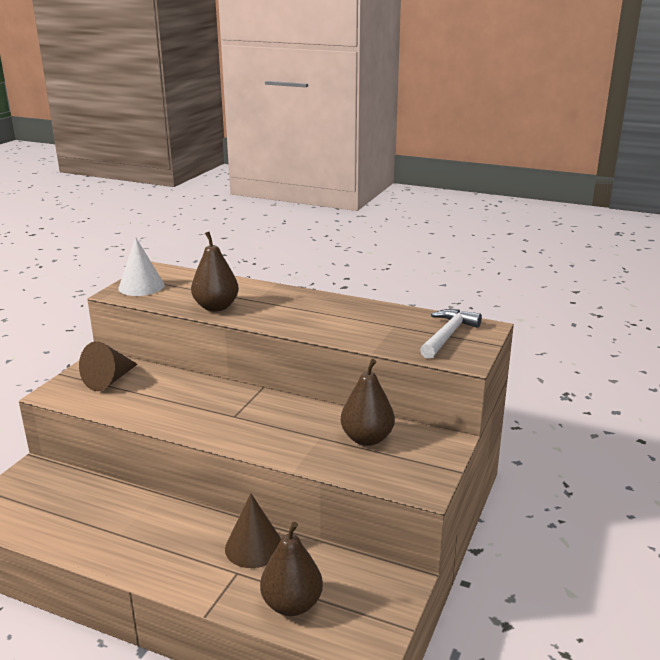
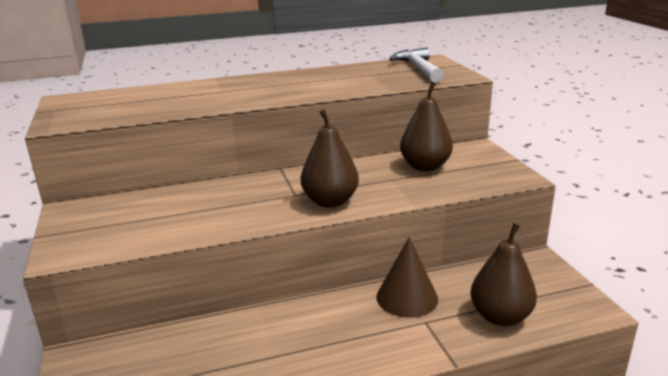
camera: 40 degrees left, 0 degrees up
brown cone [79,341,138,391] -> none
white cone [118,237,165,296] -> none
brown pear [191,232,239,312] -> brown pear moved to [301,109,359,208]

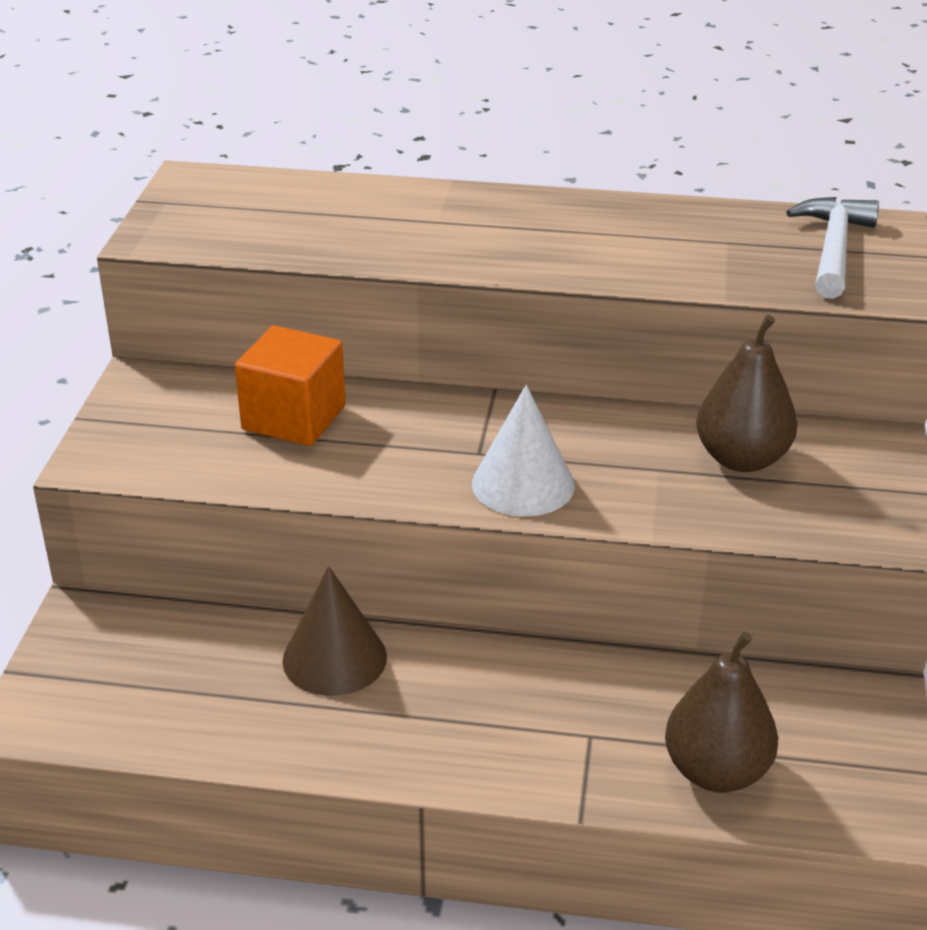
camera: 25 degrees right, 10 degrees up
brown pear [301,109,359,208] -> white cone [472,385,575,516]
brown cone [376,237,438,318] -> brown cone moved to [282,566,387,696]
none -> orange cube [235,325,346,446]

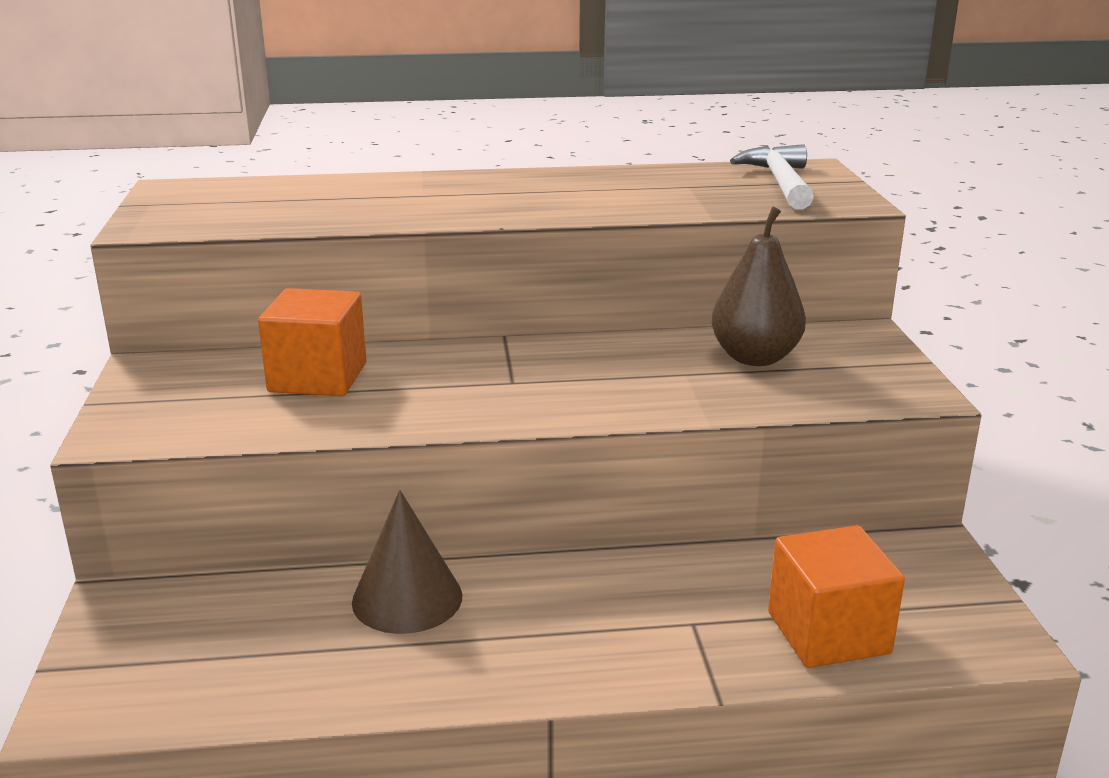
camera: 15 degrees left, 10 degrees down
white cone [472,385,575,516] -> none
brown pear [665,632,778,793] -> orange cube [768,525,905,668]

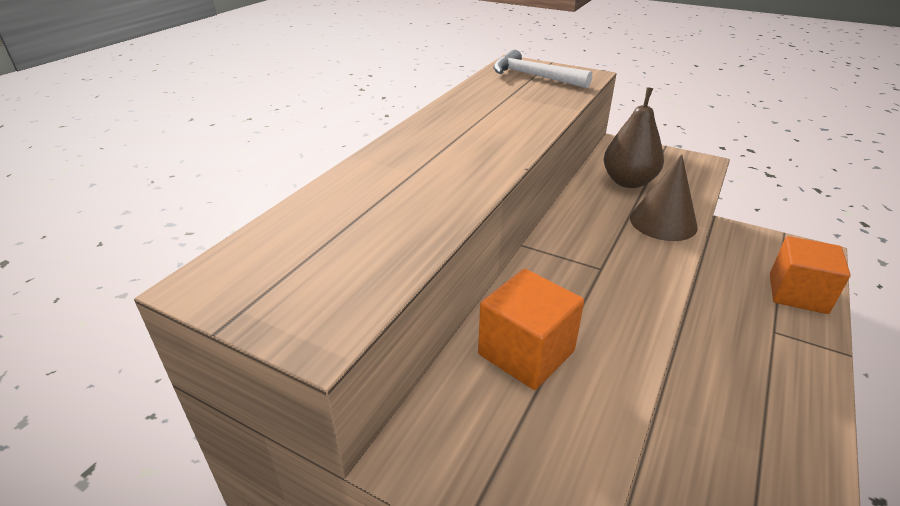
camera: 55 degrees left, 10 degrees up
brown cone [352,490,462,634] -> brown cone moved to [630,154,697,241]

